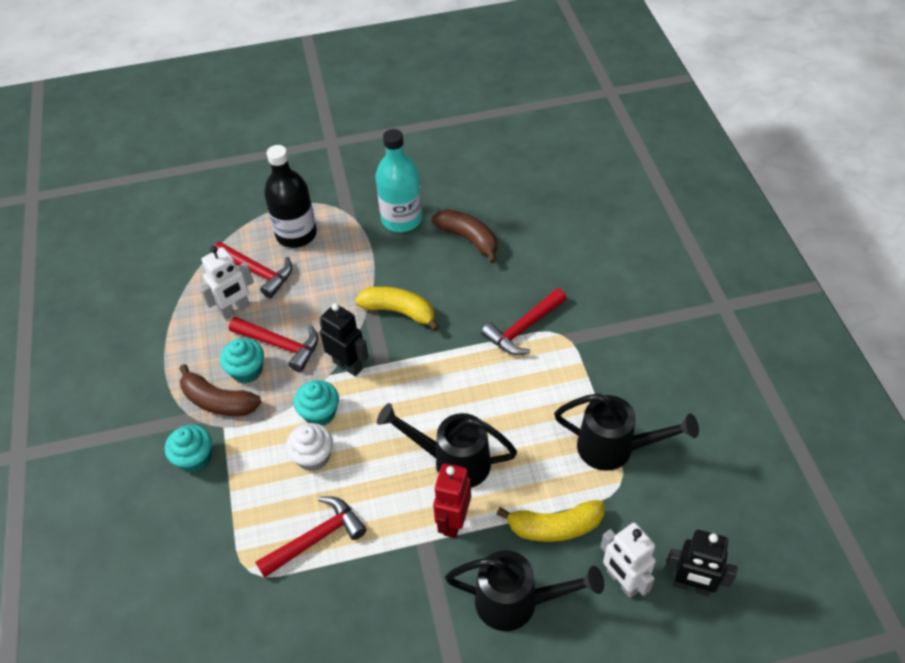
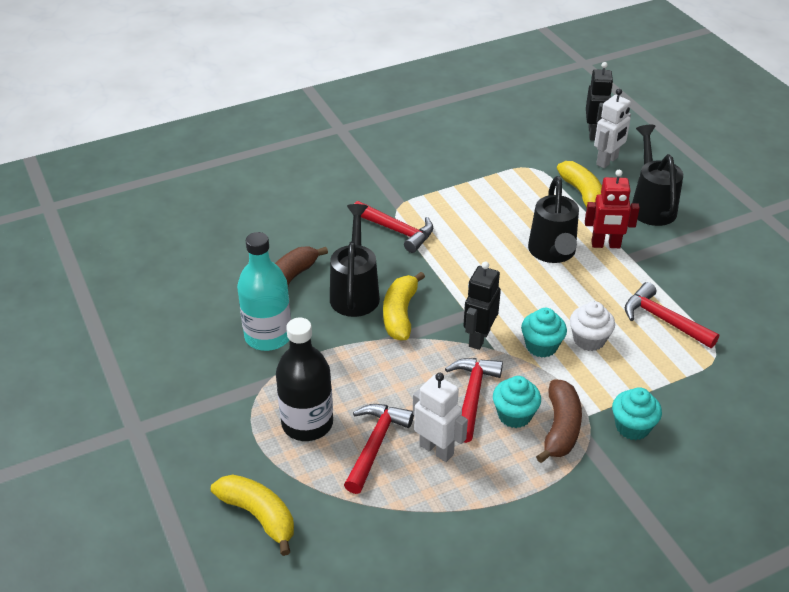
camera: 105 degrees left, 10 degrees down
black watering can [554,393,699,471] -> black watering can moved to [330,204,380,317]
none -> yellow banana [211,475,294,556]

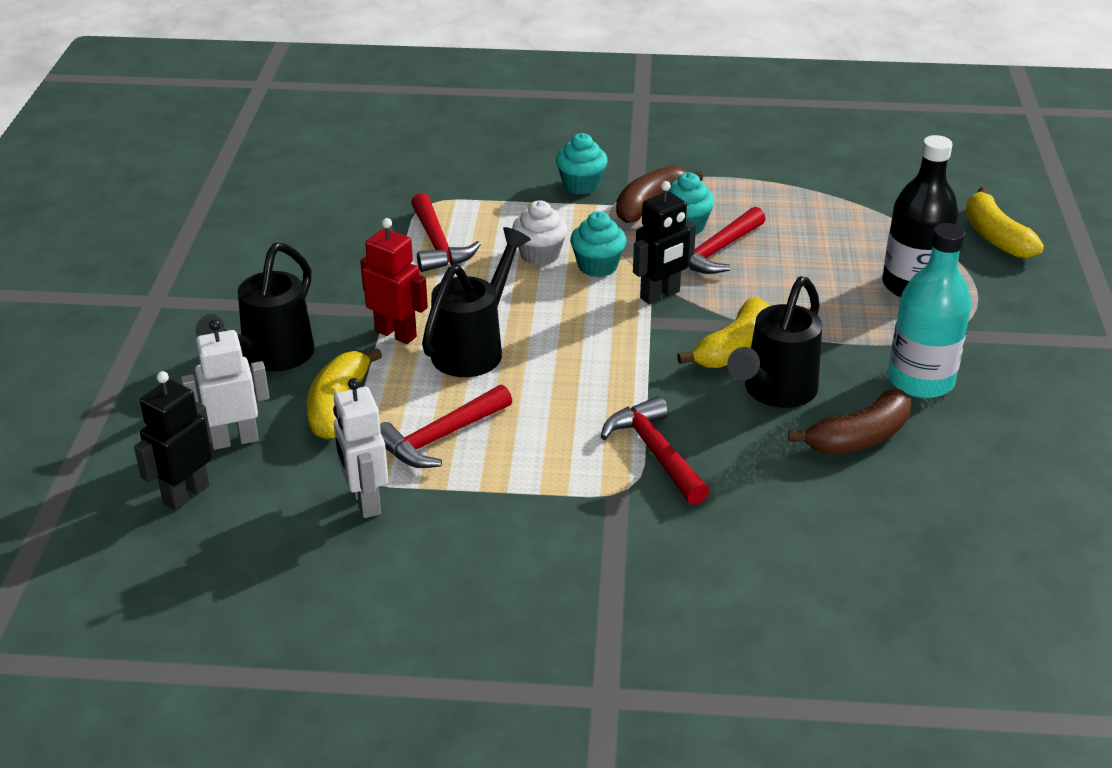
camera: 150 degrees left, 5 degrees down
red hammer [344,404,414,494] -> red hammer moved to [380,385,512,468]
white robot [413,373,468,462] -> white robot moved to [333,378,388,518]

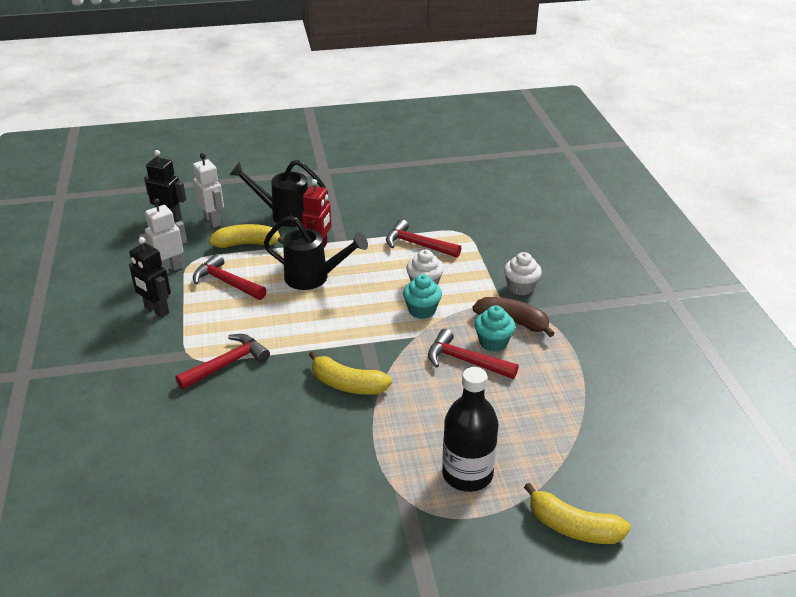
camera: 75 degrees right, 0 degrees up
red hammer [411,193,481,272] -> red hammer turned 60 degrees clockwise [386,219,461,258]
turquoise cupcake [556,133,608,195] -> white cupcake [504,252,542,296]
black robot [633,181,696,305] -> black robot moved to [129,237,171,318]
black watering can [727,276,822,408] -> none
brown banana [788,389,911,455] -> none
turquoise bottle [888,223,971,398] -> none
yellow banana [966,187,1044,258] -> yellow banana turned 120 degrees counterclockwise [524,483,631,544]

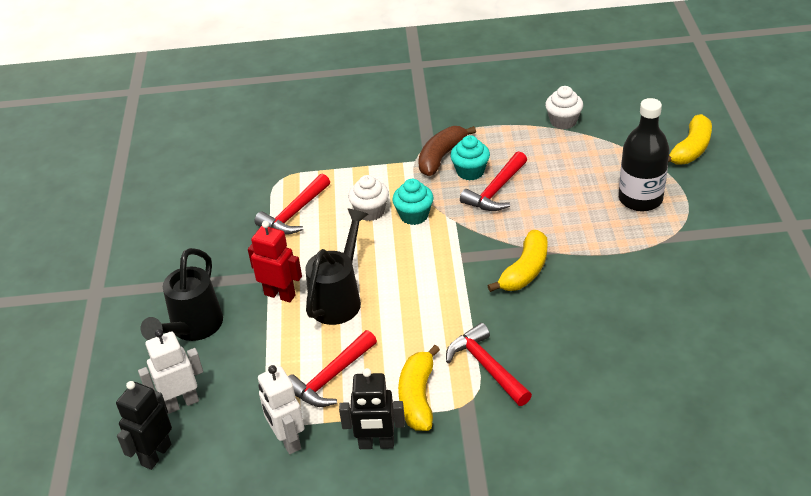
camera: 80 degrees left, 5 degrees up
black robot [129,237,171,318] -> black robot turned 45 degrees clockwise [339,368,405,449]
yellow banana [209,224,284,248] -> yellow banana moved to [398,345,440,431]
white cupcake [504,252,542,296] -> white cupcake moved to [545,86,583,130]

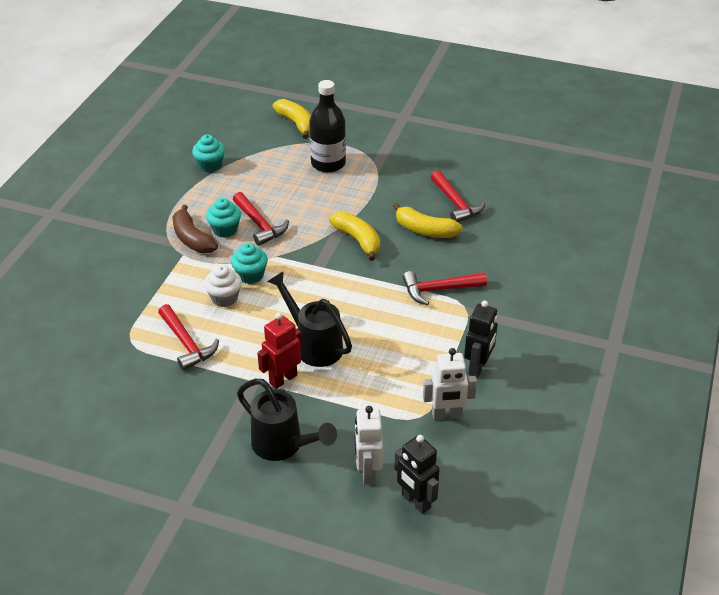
camera: 70 degrees left, 0 degrees up
red hammer [288,330,377,407] -> red hammer moved to [431,170,485,222]
yellow banana [398,345,440,431] -> yellow banana moved to [393,203,462,238]
white cupcake [545,86,583,130] -> turquoise cupcake [192,134,225,172]

